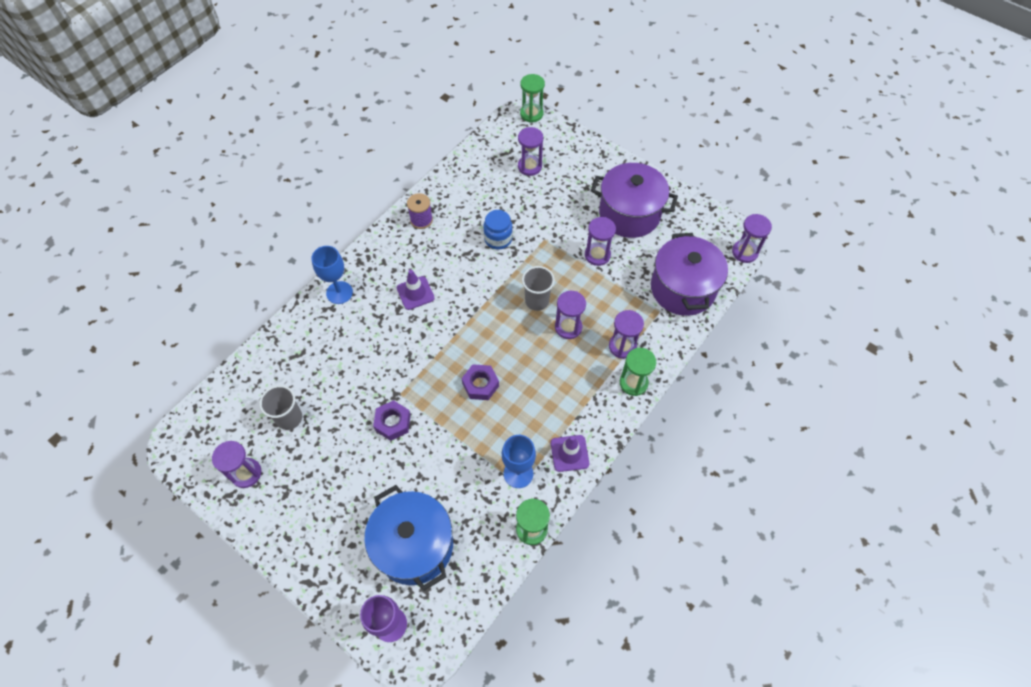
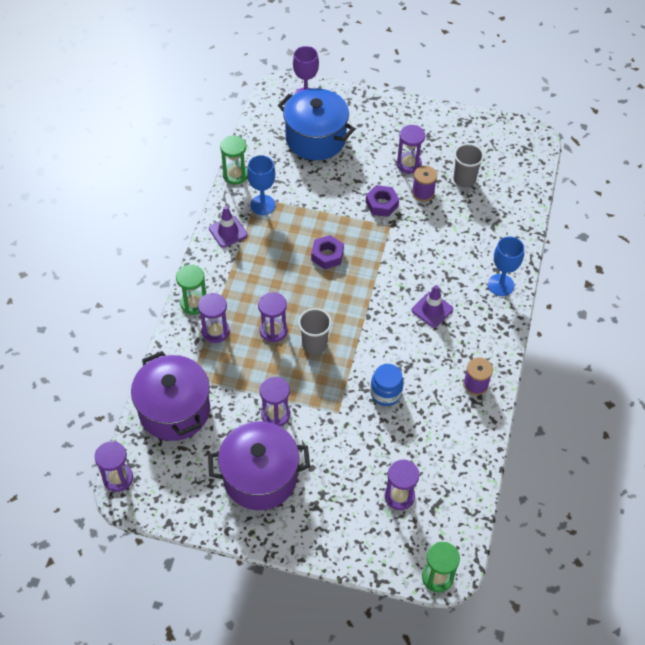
camera: 155 degrees right, 5 degrees down
purple hourglass [212,441,261,488] -> purple hourglass moved to [396,125,425,173]
none -> purple spool [412,166,437,201]

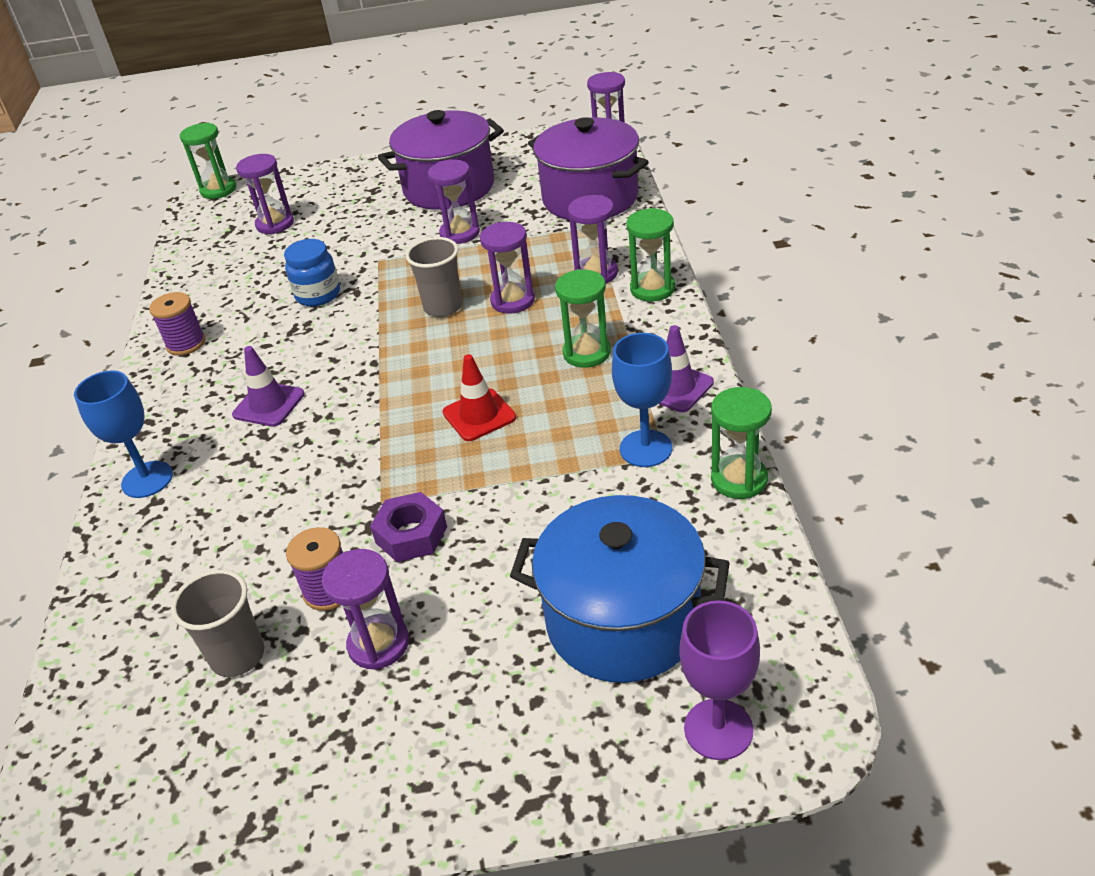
camera: 165 degrees right, 15 degrees down
purple nut [311,235,344,269] -> red traffic cone [442,354,516,441]
none -> green hourglass [555,269,611,368]

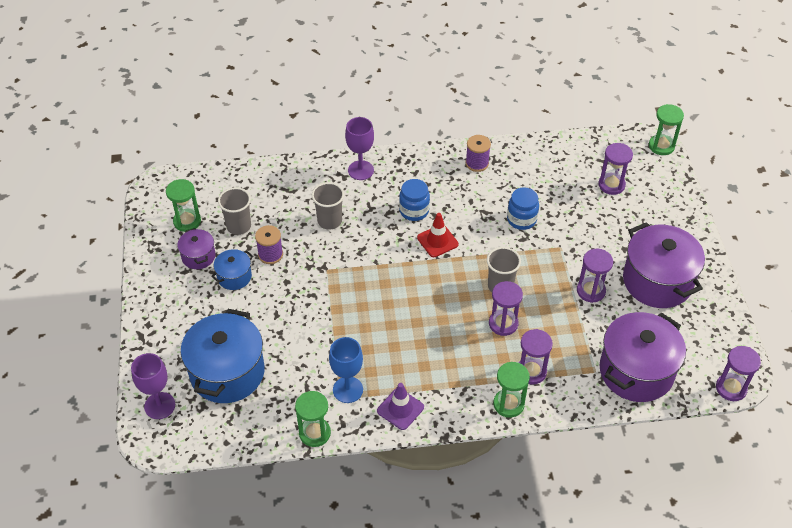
camera: 85 degrees right, 10 degrees up
blue goblet [74,371,173,498] -> purple goblet [345,117,374,180]
purple traffic cone [232,346,305,427] -> blue jar [399,179,430,221]
purple hourglass [322,549,409,670] -> blue pot [211,249,253,290]
purple nut [370,492,447,562] -> none
red traffic cone [442,354,516,441] -> red traffic cone moved to [417,213,459,257]
green hourglass [555,269,611,368] -> green hourglass moved to [166,179,201,232]
none -> purple pot [177,228,216,269]
none -> grey cup [312,182,344,230]

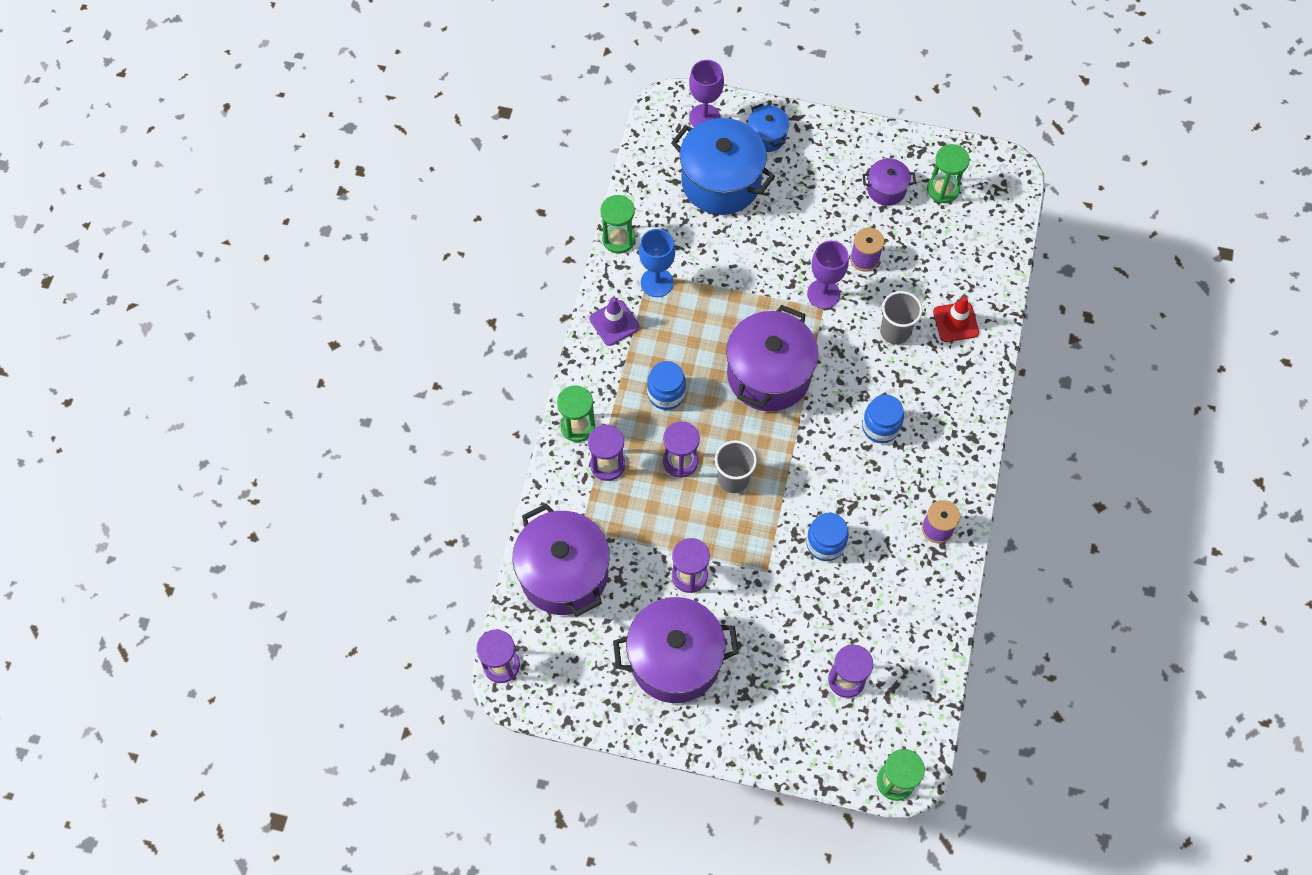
camera: 110 degrees right, 15 degrees up
blue pot [211,249,253,290] -> blue pot moved to [748,104,789,152]
grey cup [218,187,251,235] -> none
purple goblet [345,117,374,180] -> purple goblet moved to [807,241,849,309]
red traffic cone [417,213,459,257] -> red traffic cone moved to [933,296,979,342]
none -> blue jar [647,361,686,410]
none -> purple pot [726,305,818,411]

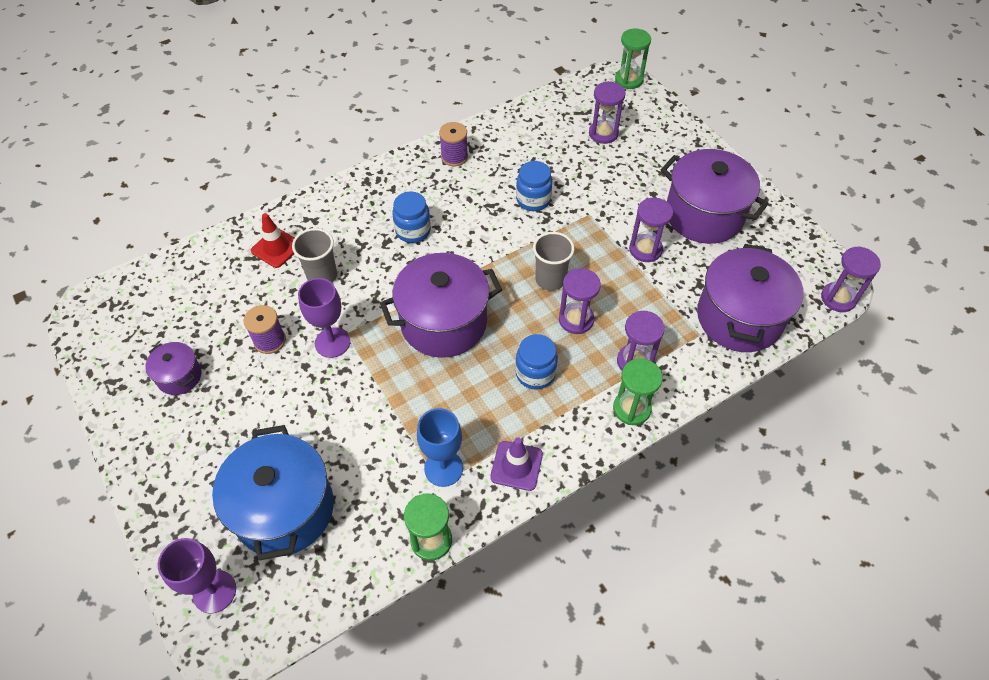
camera: 135 degrees left, 10 degrees down
blue pot [748,104,789,152] -> none
green hourglass [927,144,970,203] -> none

